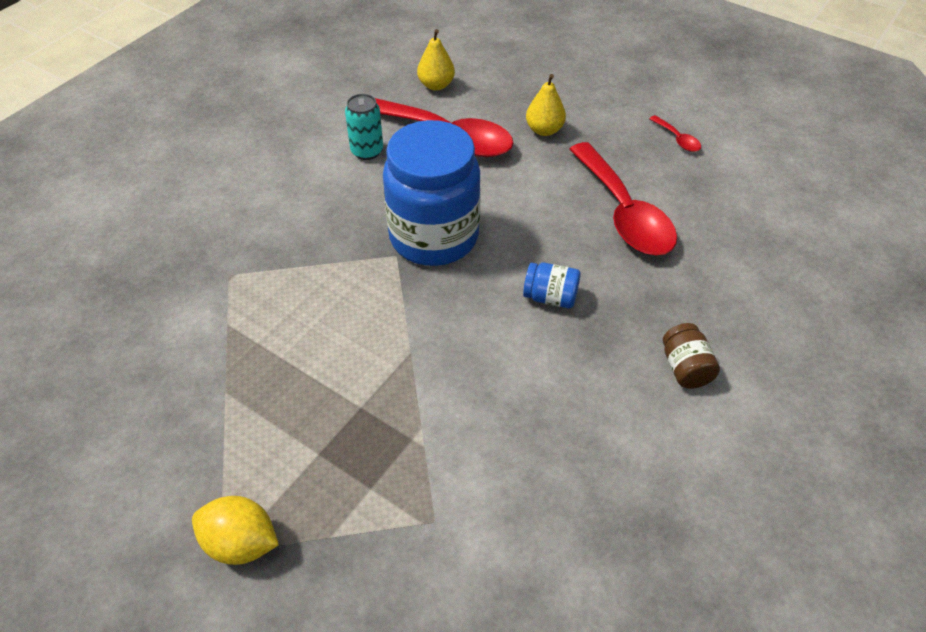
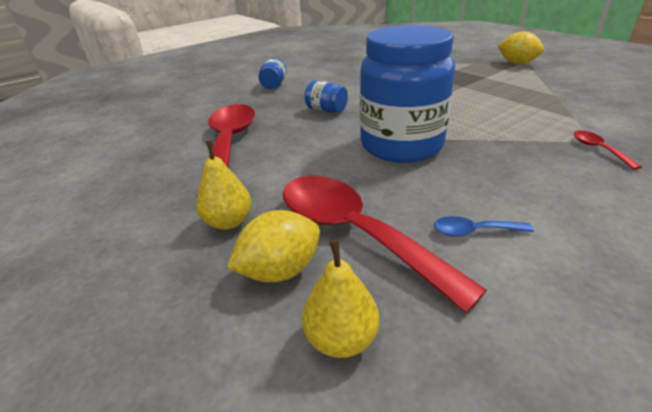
camera: 160 degrees left, 15 degrees down
turquoise can [345,94,383,160] -> blue spoon [434,216,534,237]
red spoon [649,115,701,152] -> red spoon moved to [574,130,642,170]
brown jar [663,323,720,389] -> blue jar [258,58,287,89]
none -> yellow lemon [227,210,320,282]

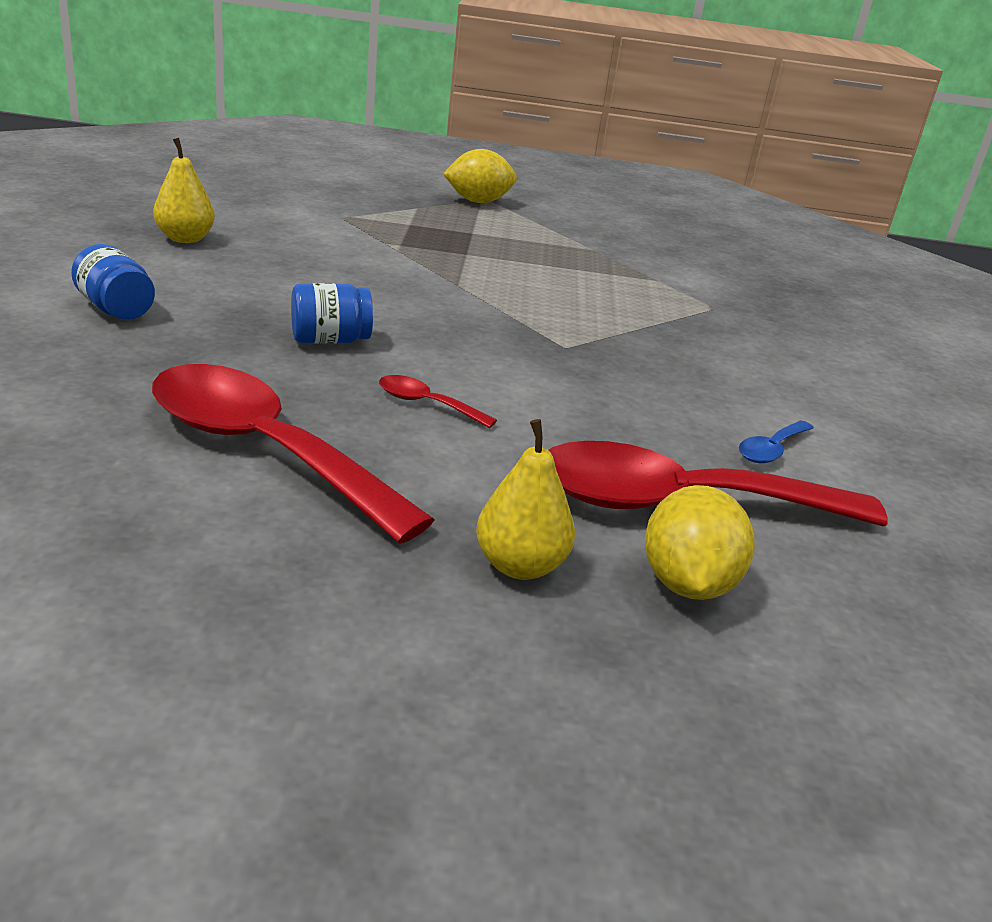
camera: 55 degrees left, 5 degrees down
yellow pear [302,239,379,358] -> yellow pear moved to [153,138,215,243]
blue jar [360,25,455,163] -> none
red spoon [574,130,642,170] -> red spoon moved to [379,375,497,428]

